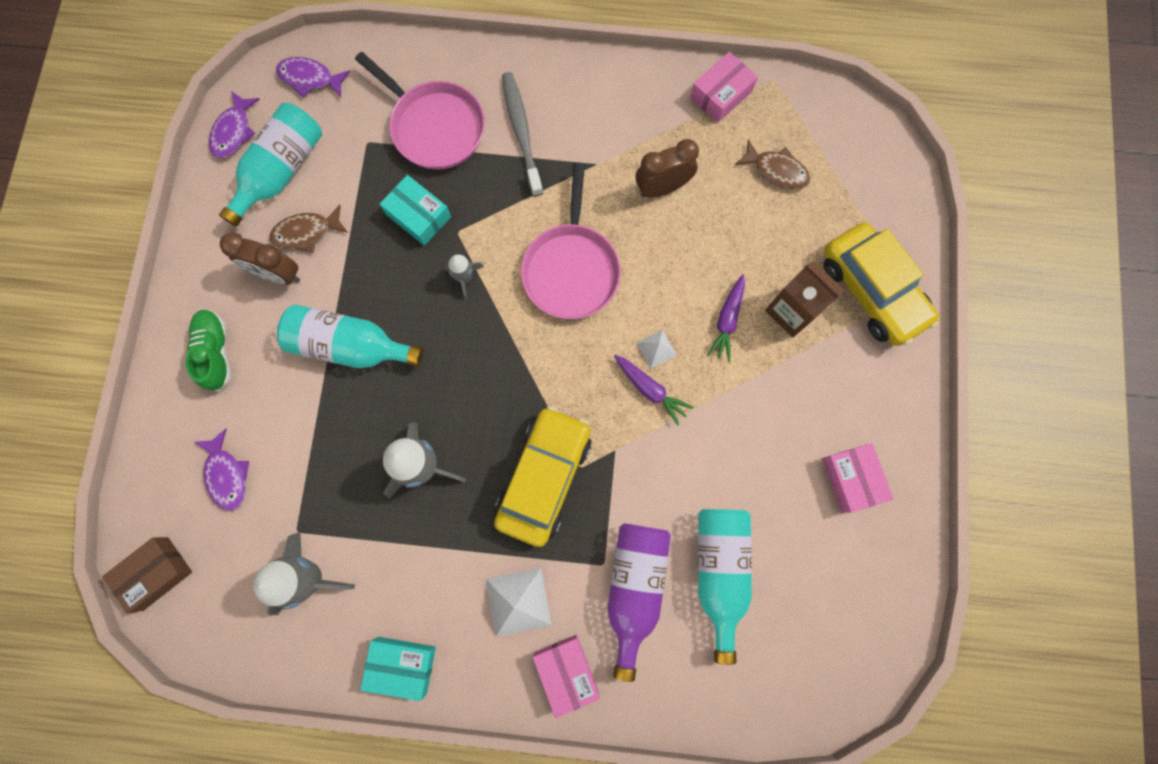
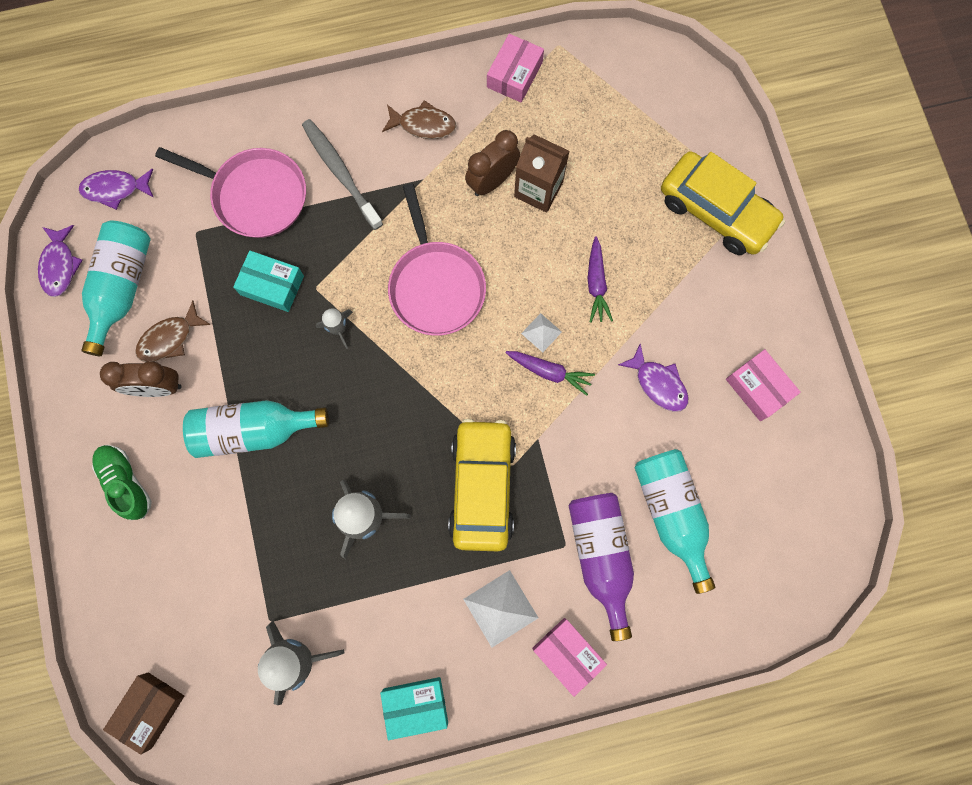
camera: 20 degrees left, 0 degrees up
purple fish [195,429,249,511] -> purple fish moved to [618,344,688,412]
brown fish [735,139,810,190] -> brown fish moved to [382,100,456,139]
brown carton [765,261,845,338] -> brown carton moved to [514,134,570,213]

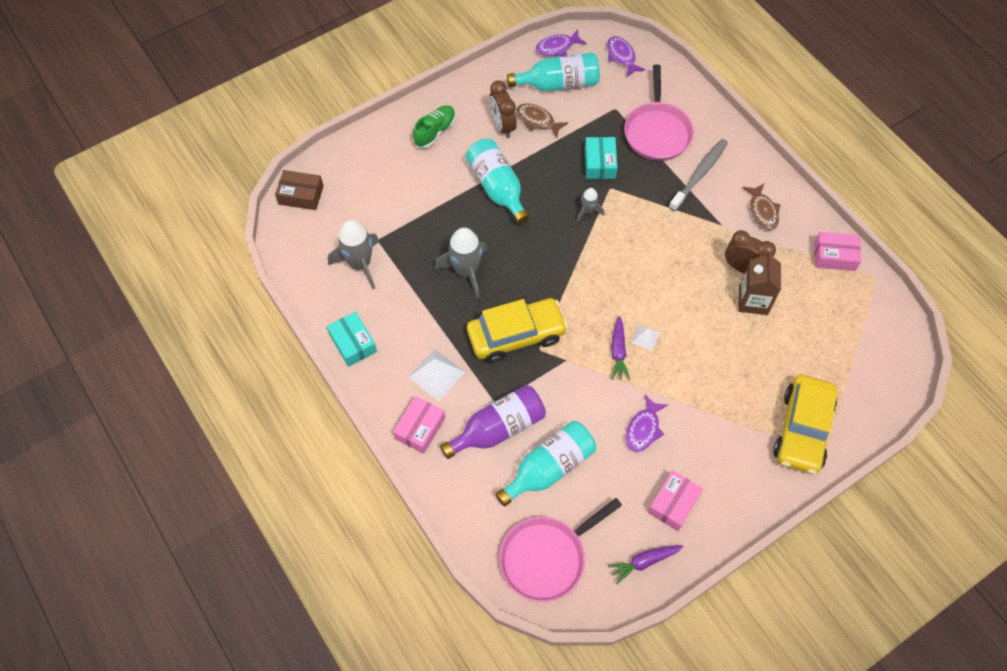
camera: 70 degrees right, 15 degrees down
pink pan [388,184,486,336] -> pink pan moved to [499,498,622,602]
purple carrot [587,236,613,323] -> purple carrot moved to [608,545,683,584]

